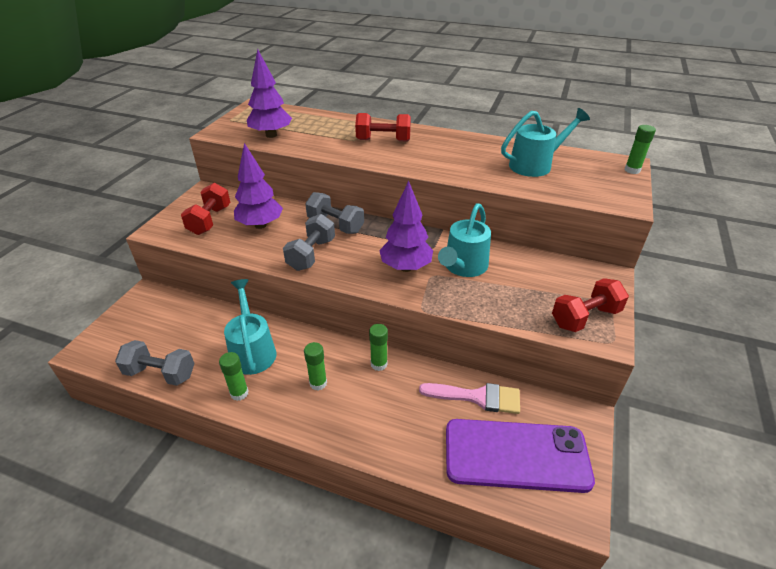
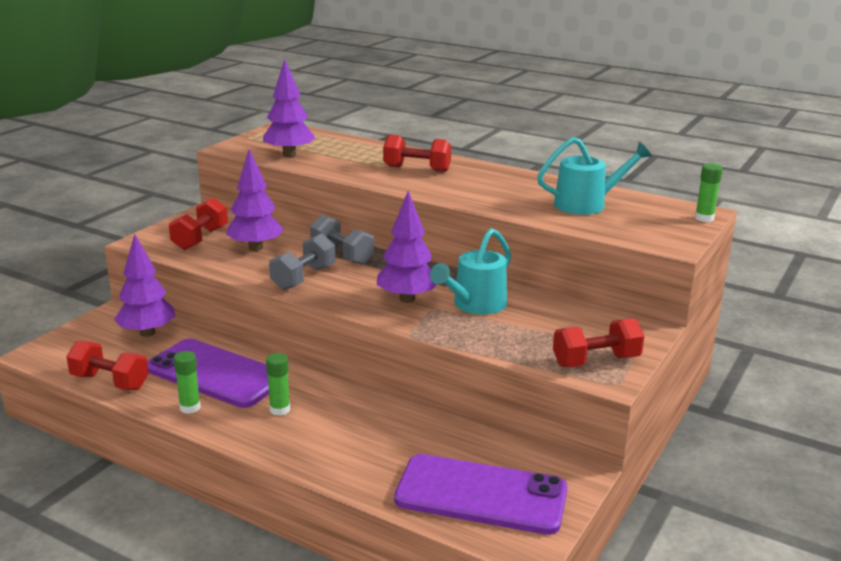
camera: 10 degrees right, 15 degrees down
grey dumbbell [115,340,195,386] -> red dumbbell [66,341,149,390]
turquoise watering can [224,279,276,375] -> purple phone [147,339,269,408]
green glue stick [369,324,388,371] -> none
pink brush [419,383,520,414] -> none
none -> purple tree [114,234,175,337]

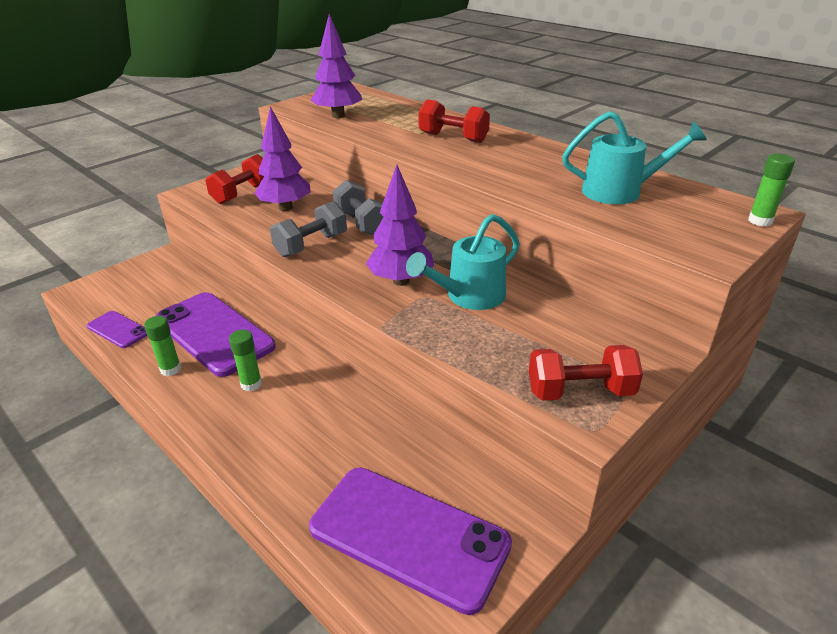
camera: 15 degrees right, 10 degrees up
red dumbbell [66,341,149,390] -> purple phone [87,311,147,348]
purple tree [114,234,175,337] -> none

